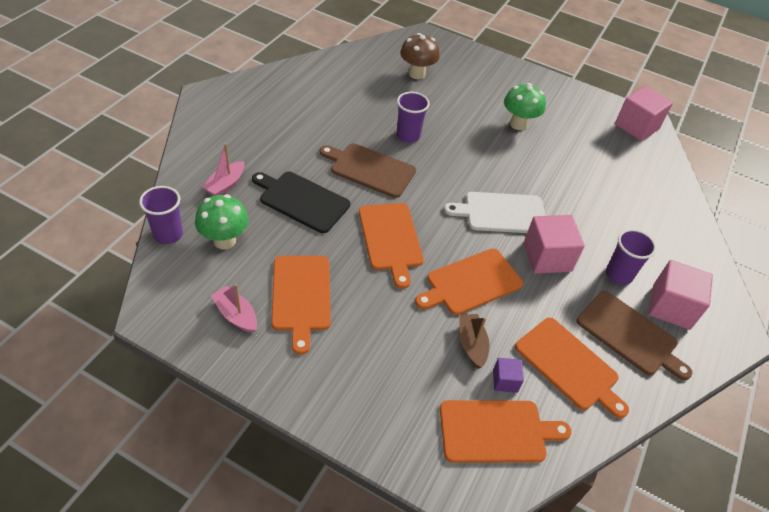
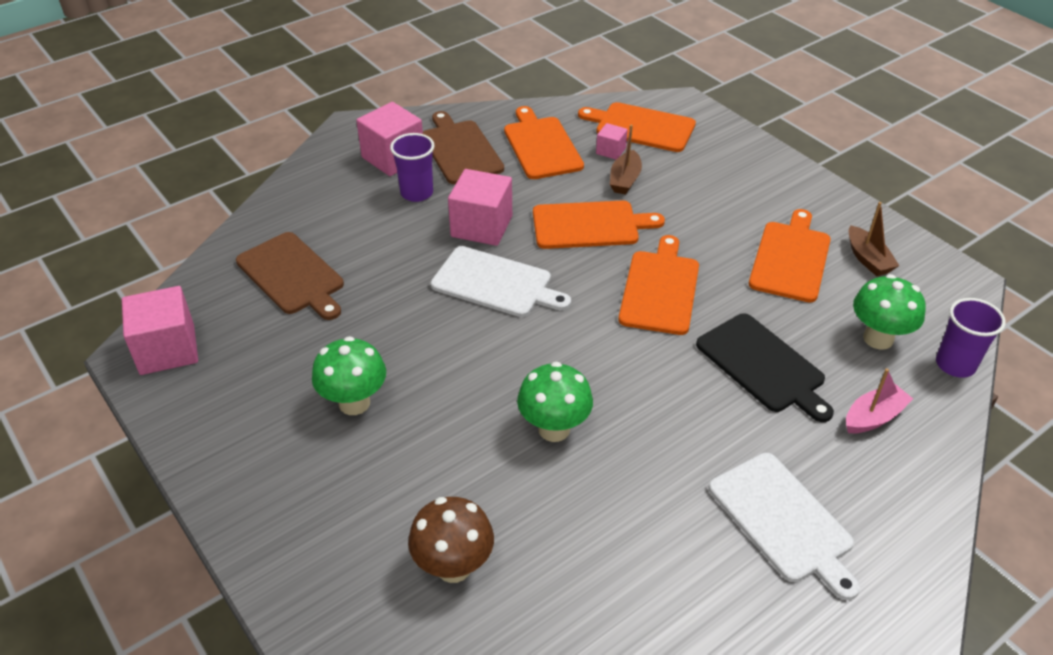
camera: 150 degrees left, 5 degrees down
pink boat [211,284,257,333] -> brown boat [849,202,899,276]
brown cutting board [320,143,416,198] -> brown cutting board moved to [236,232,344,320]
purple cup [397,92,430,143] -> green mushroom [517,361,593,442]
purple cube [493,358,524,393] -> pink cube [596,123,628,160]
none -> white cutting board [709,453,860,600]

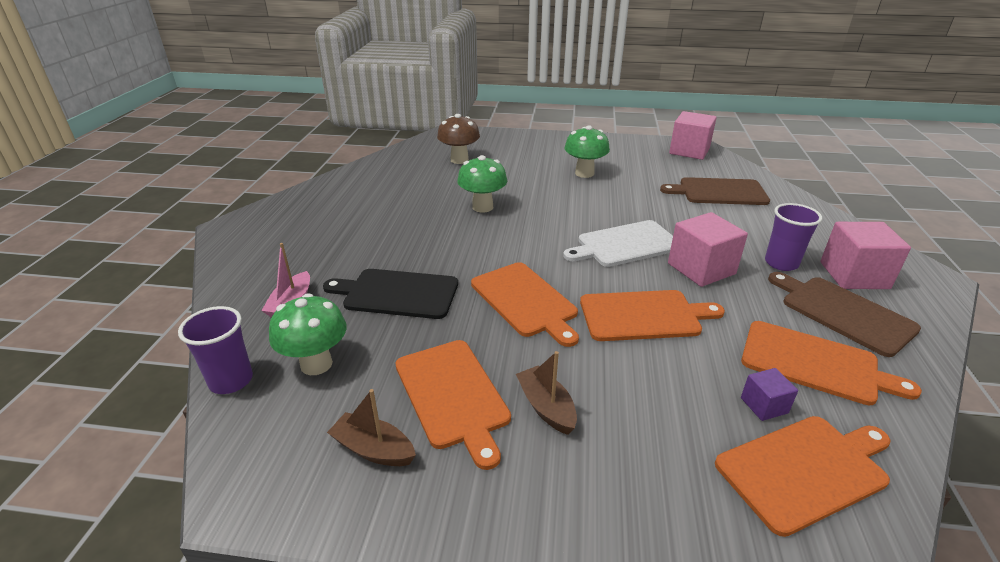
camera: 135 degrees right, 10 degrees down
brown cutting board [423,111,504,184] -> brown cutting board turned 150 degrees counterclockwise [768,272,921,357]
orange cutting board [533,201,665,249] -> orange cutting board turned 135 degrees counterclockwise [580,290,725,341]
pink cube [596,123,628,160] -> purple cube [741,368,798,421]
brown boat [610,125,642,195] -> brown boat moved to [516,351,577,435]
white cutting board [709,453,860,600] -> none

